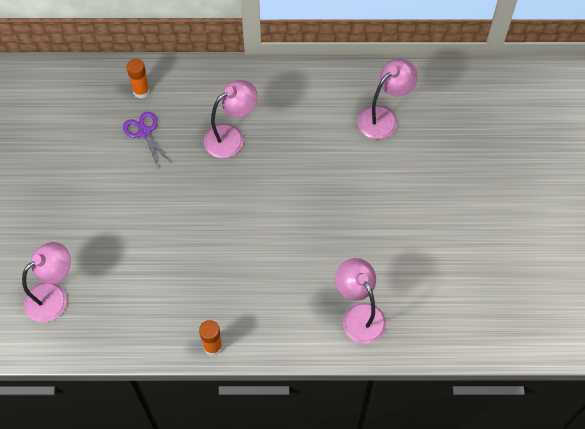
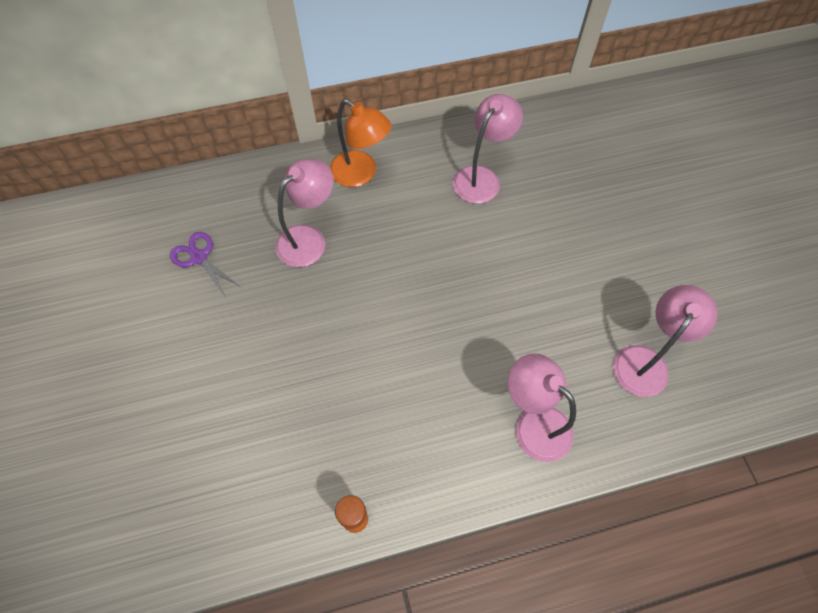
camera: 15 degrees left, 0 degrees up
pink lamp [22,242,71,322] -> pink lamp moved to [613,285,718,397]
orange glue stick [126,59,150,99] -> none
none -> orange lamp [330,99,392,187]

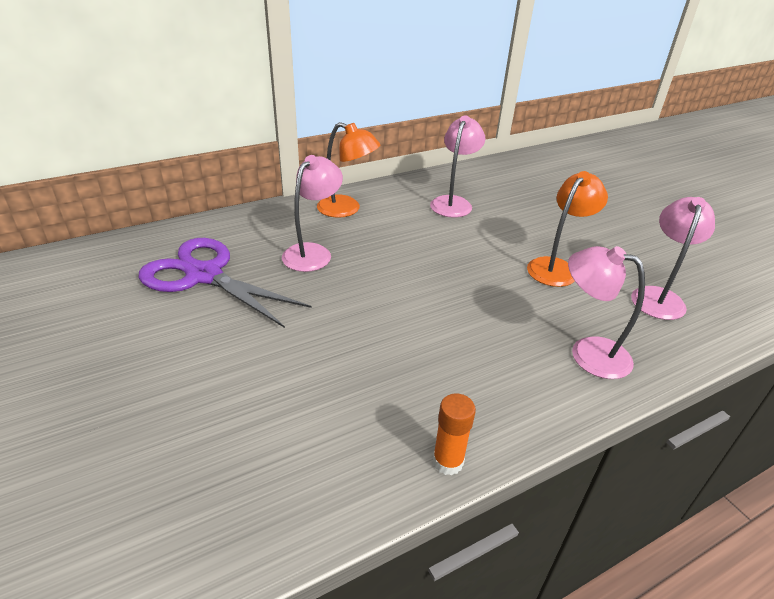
camera: 15 degrees left, 25 degrees down
purple scissors [170,232,241,296] -> purple scissors [139,238,312,328], size x2.04
none -> orange lamp [527,171,608,287]

